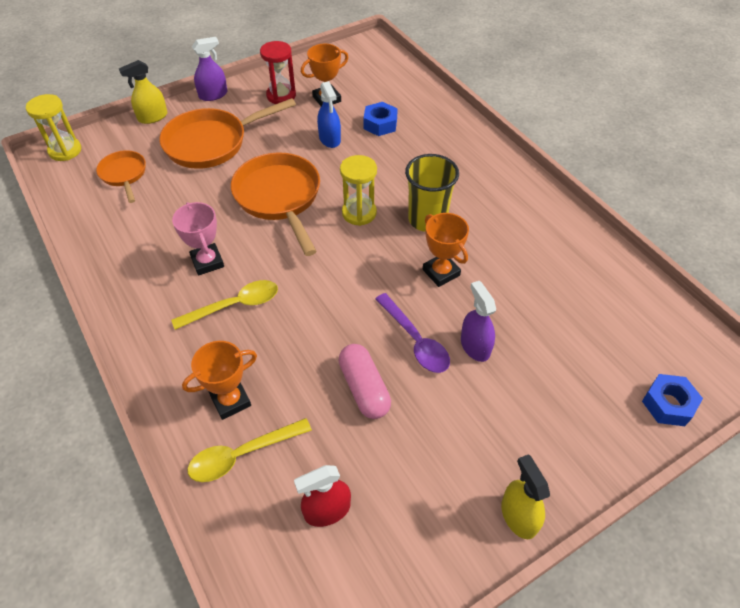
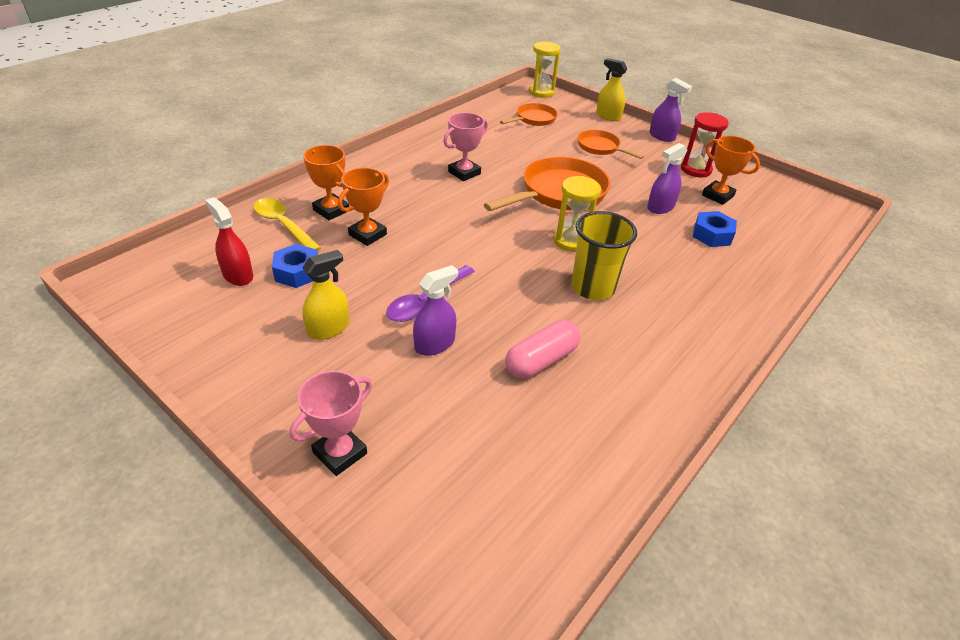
camera: 70 degrees right, 10 degrees down
orange pan [159,98,296,169] -> orange pan [577,130,644,159], size x0.56
yellow spoon [171,280,278,330] -> none
blue spray bottle [317,81,341,148] -> purple spray bottle [647,143,688,214]
pink capsule [339,344,391,419] -> pink capsule moved to [505,320,581,379]
orange trophy [423,213,469,287] -> orange trophy moved to [338,168,389,246]
yellow spray bottle [501,454,550,539] -> yellow spray bottle moved to [302,250,349,340]
blue nut [642,374,703,426] -> blue nut moved to [272,244,318,288]
none -> pink trophy [290,371,372,476]

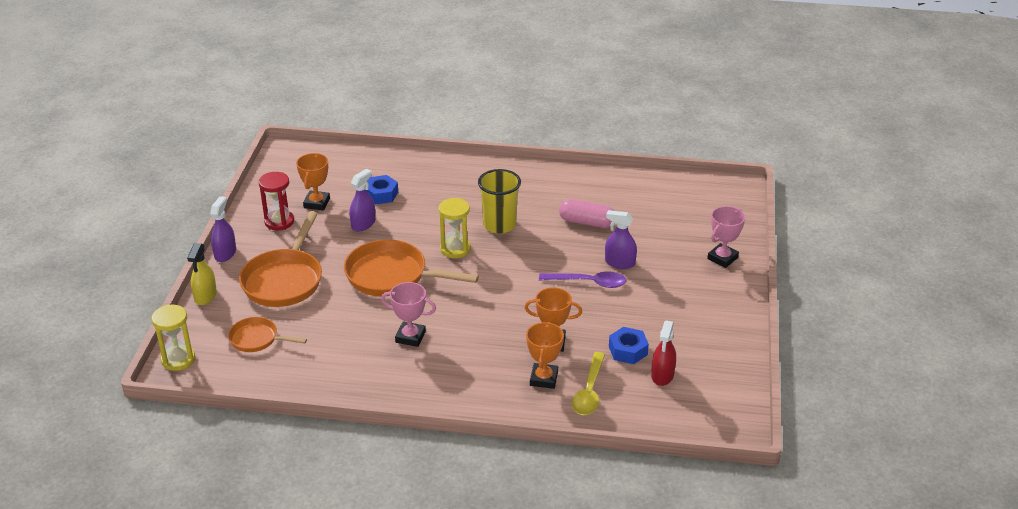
camera: 120 degrees left, 5 degrees down
pink trophy [290,371,372,476] -> pink trophy turned 60 degrees counterclockwise [707,206,745,268]
yellow spray bottle [302,250,349,340] -> none
orange pan [577,130,644,159] -> orange pan [239,211,322,307], size x1.79
purple spray bottle [647,143,688,214] -> purple spray bottle turned 75 degrees counterclockwise [349,169,375,232]

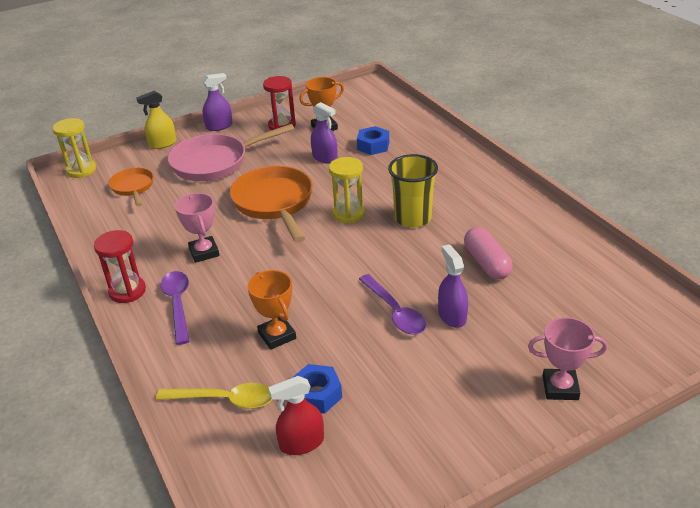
camera: 55 degrees right, 0 degrees up
orange pan [239,211,322,307] -> pink pan [168,124,294,181]
purple spray bottle [349,169,375,232] -> purple spray bottle turned 45 degrees clockwise [311,102,338,164]
orange trophy [526,322,564,389] -> none
yellow spoon [572,352,605,415] -> yellow spoon turned 150 degrees counterclockwise [156,383,272,409]
none -> red hourglass [94,230,146,303]
none -> purple spoon [161,271,189,345]

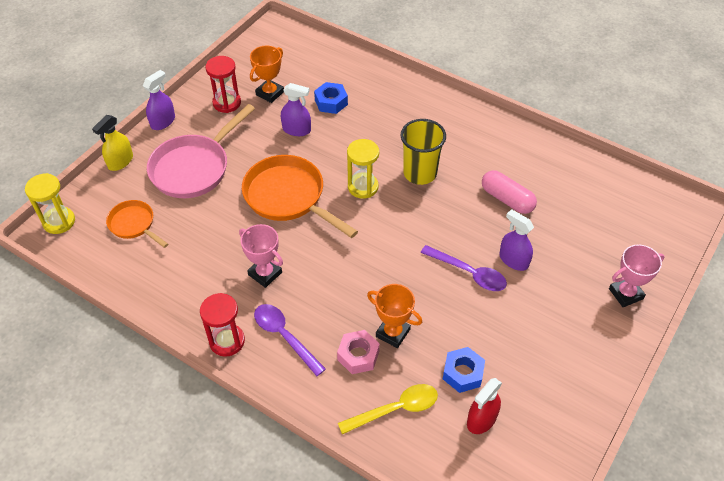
camera: 30 degrees left, 15 degrees up
none -> pink nut [337,330,380,374]

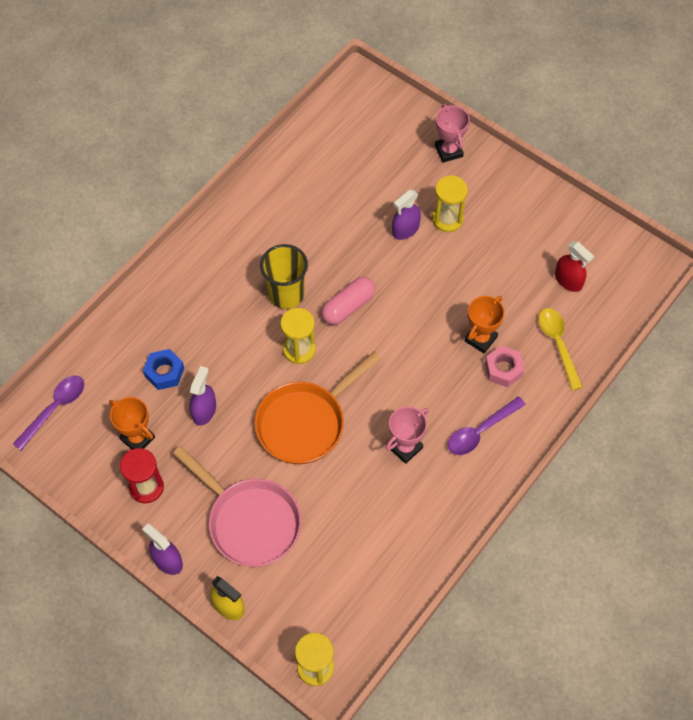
camera: 85 degrees left, 10 degrees up
orange pan [106,200,168,248] -> none
red hourglass [200,293,245,357] -> none
purple spoon [421,245,507,291] -> purple spoon moved to [13,376,84,450]
blue nut [443,347,485,393] -> none
pink capsule [482,170,537,214] -> pink capsule moved to [321,277,375,325]
none -> yellow hourglass [432,175,468,232]

